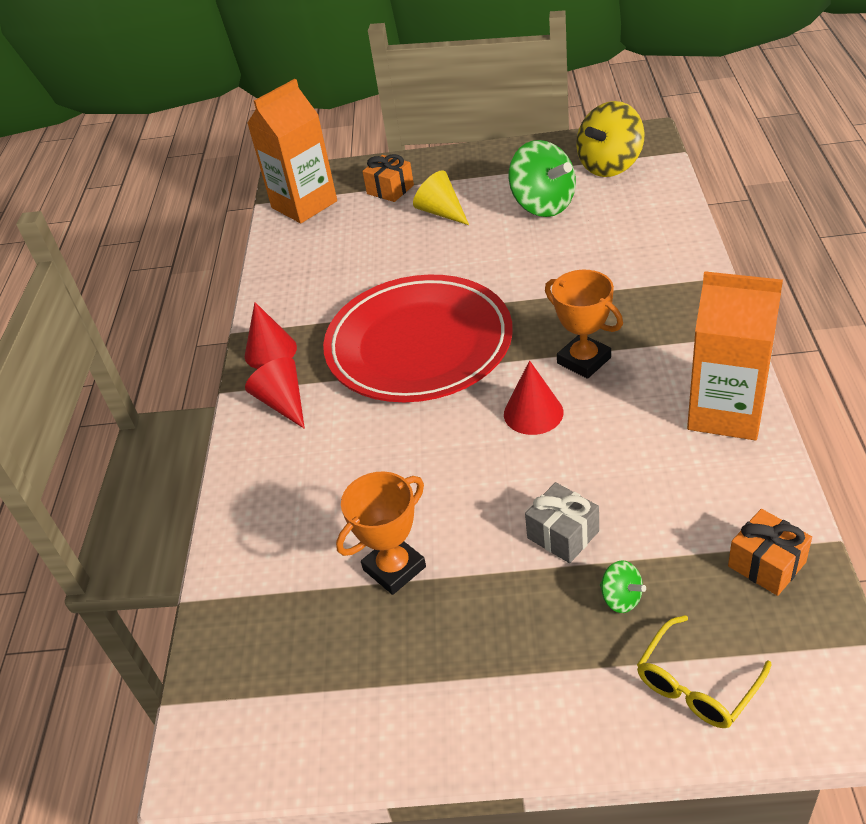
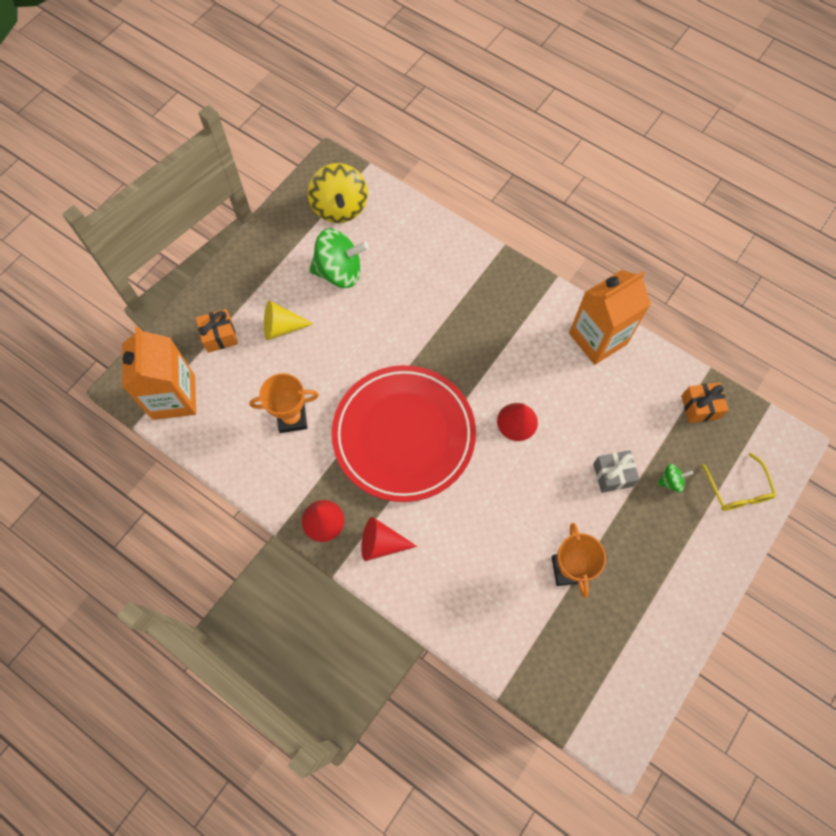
camera: 60 degrees left, 25 degrees up
orange trophy [545,270,623,379] -> orange trophy moved to [249,373,319,433]

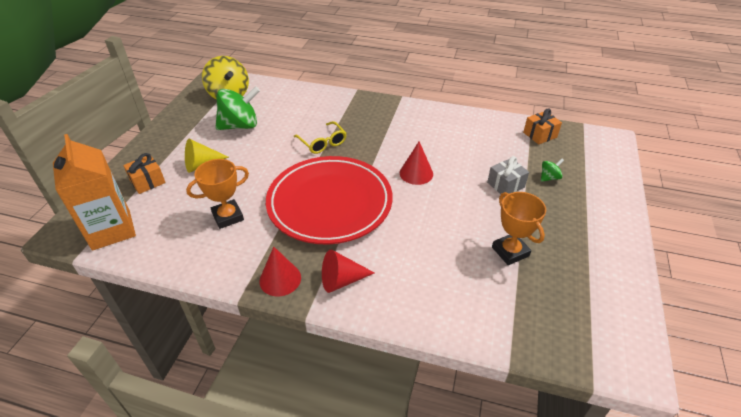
camera: 20 degrees left, 25 degrees down
orange carton [569,270,651,365] -> none
yellow glasses [702,453,777,511] -> yellow glasses moved to [294,121,347,154]

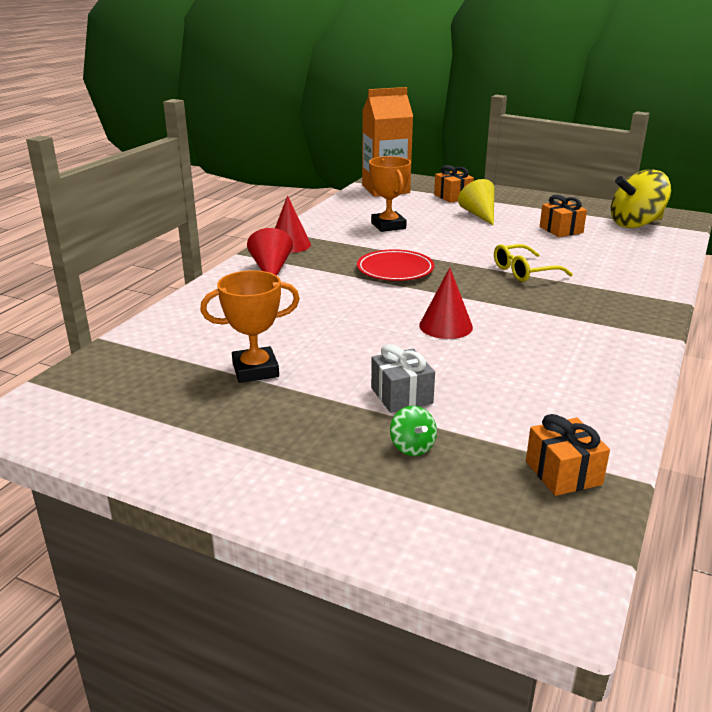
camera: 100 degrees right, 15 degrees down
green spinning top [215,86,260,130] -> orange gift [540,195,587,237]
red plate [266,156,392,244] -> red plate [357,249,435,281], size x0.49

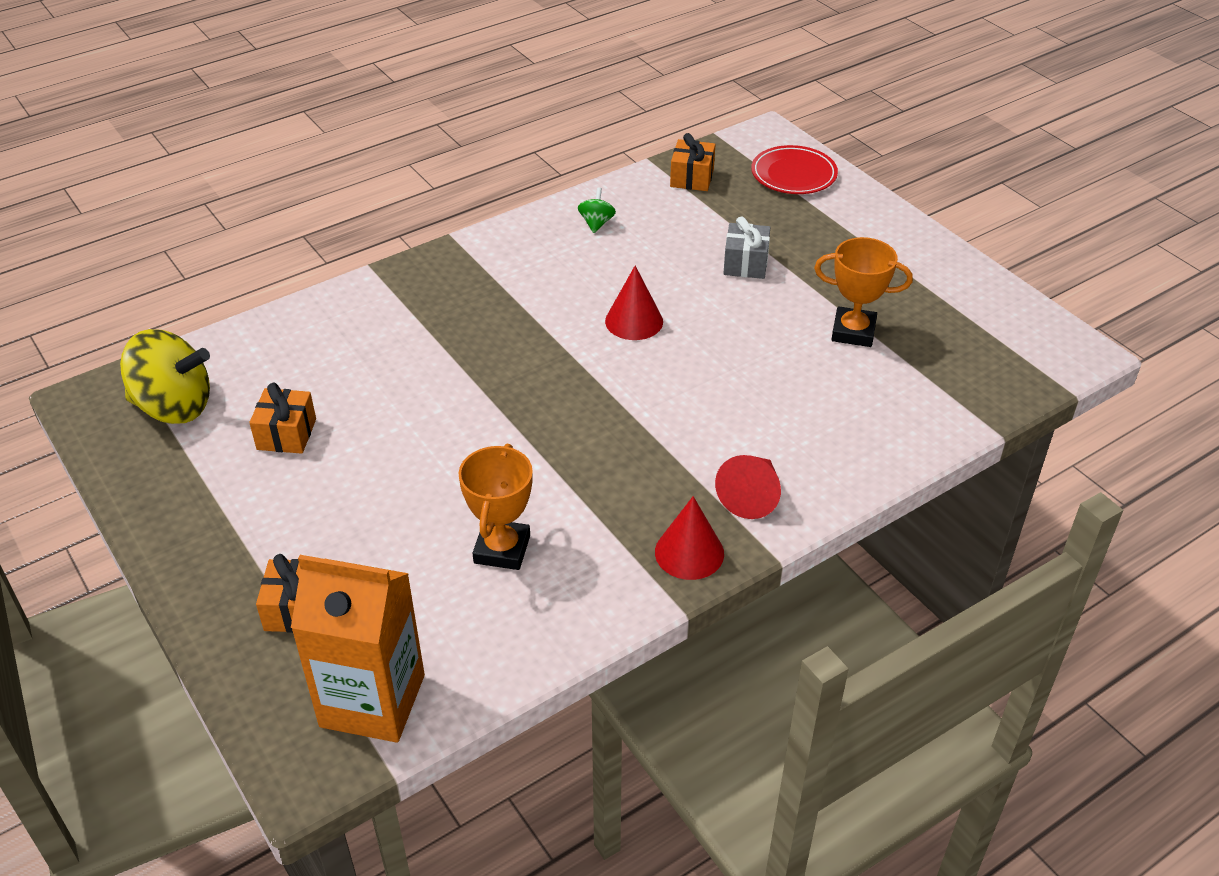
camera: 150 degrees left, 15 degrees up
red plate [357,249,435,281] -> red plate moved to [751,145,838,194]
green spinning top [390,406,437,456] -> green spinning top moved to [578,187,616,233]
yellow cone [458,179,494,226] -> none
yellow glasses [494,244,573,282] -> none

